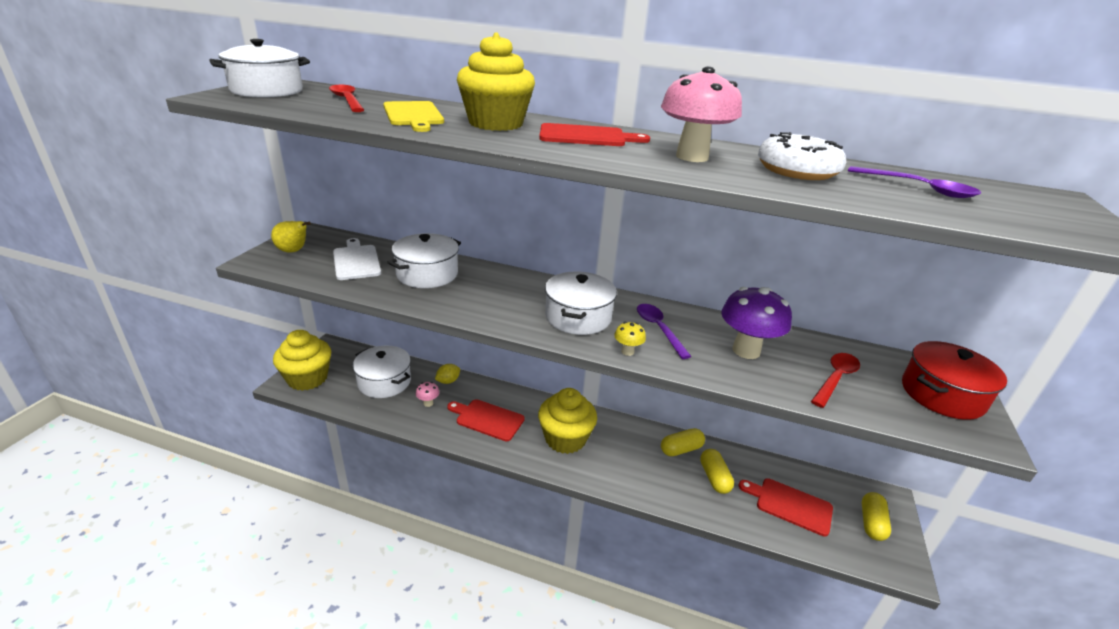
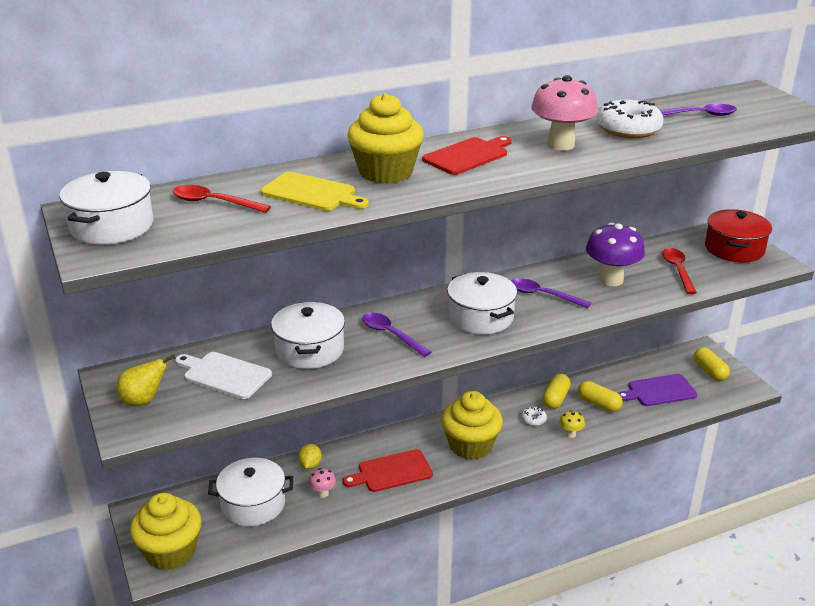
camera: 40 degrees left, 0 degrees up
yellow mushroom [614,322,646,356] -> yellow mushroom moved to [559,410,585,438]
red cutting board [739,478,833,536] -> purple cutting board [618,374,697,406]
none -> purple spoon [362,313,431,357]
none -> white donut [521,407,547,426]

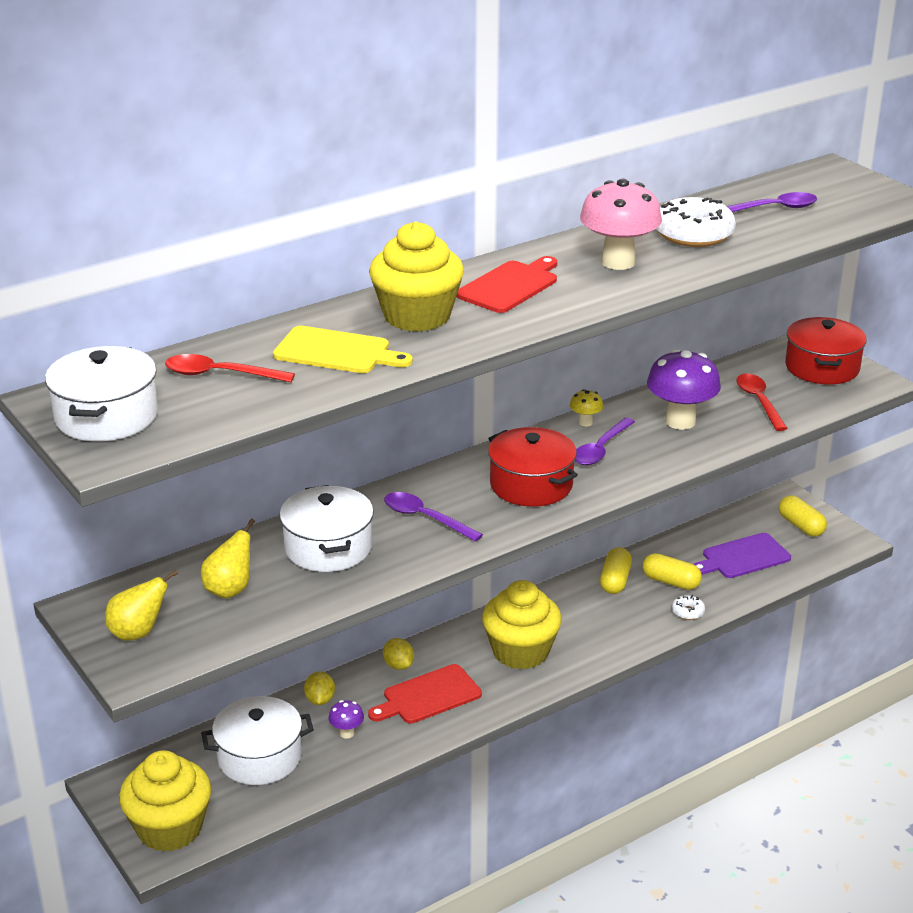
camera: 10 degrees left, 0 degrees up
white cutting board [175,352,272,399] -> yellow pear [201,518,255,599]
pink mushroom [309,468,336,498] -> purple mushroom [328,700,364,739]
white pot [447,272,517,334] -> red pot [488,427,578,507]
purple spoon [511,278,591,308] -> purple spoon turned 75 degrees counterclockwise [575,418,635,465]
white donut [521,407,547,426] -> white donut moved to [672,595,705,620]
yellow mushroom [559,410,585,438] -> yellow mushroom moved to [570,389,603,426]
none -> yellow lemon [383,638,414,670]

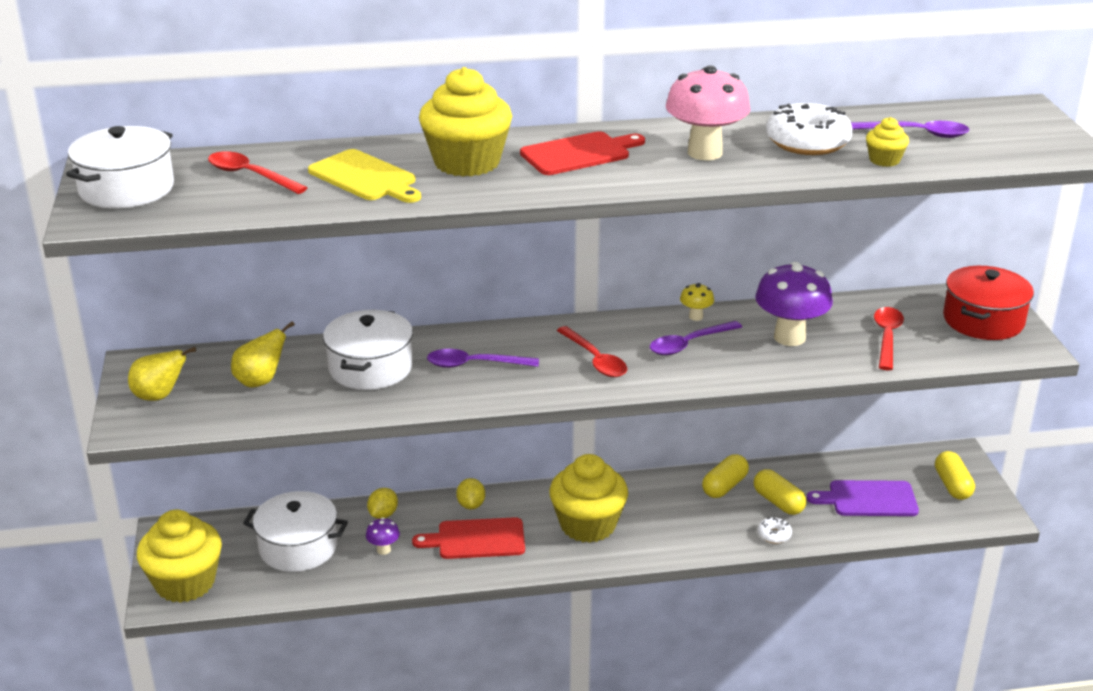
camera: 25 degrees right, 0 degrees up
purple spoon [384,492,483,542] -> purple spoon turned 60 degrees counterclockwise [427,349,539,368]
red pot [488,427,578,507] -> red spoon [557,326,627,377]
none -> yellow cupcake [866,117,909,167]

